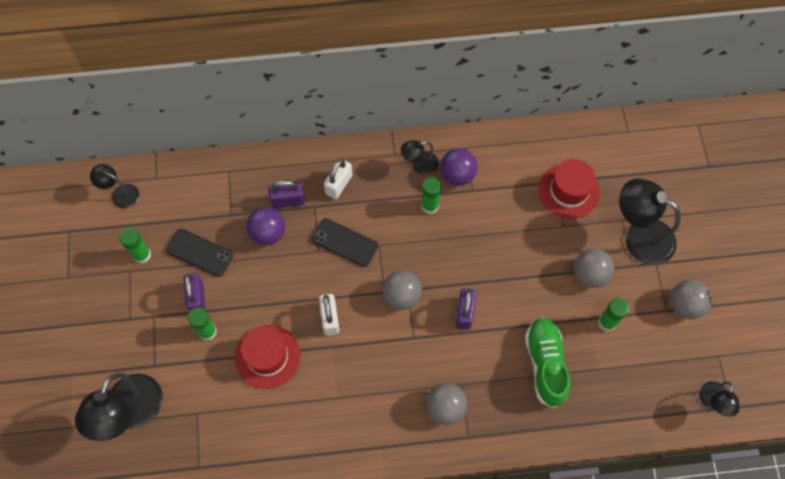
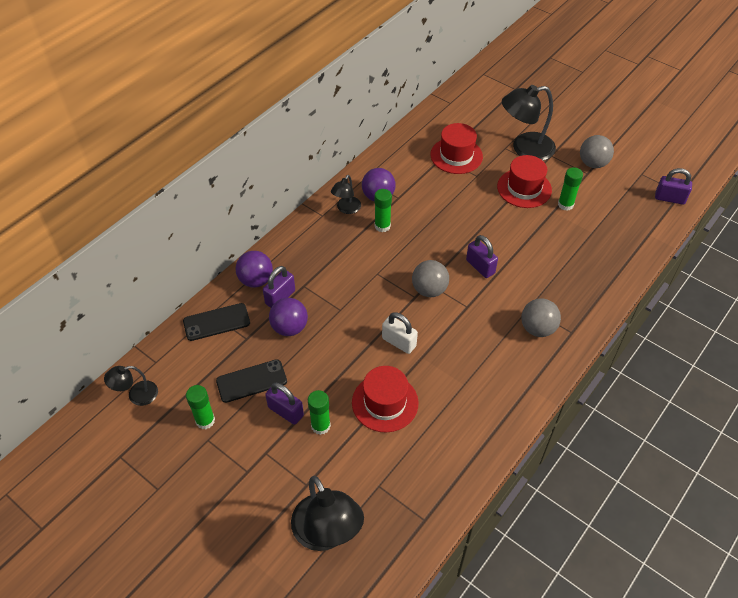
camera: 45 degrees left, 15 degrees down
black phone [311,218,378,267] -> black phone moved to [183,303,250,341]
white padlock [324,159,352,199] -> none
green shoe [525,318,570,408] -> none
grey ball [574,249,614,288] -> red hat [497,155,552,208]
black lamp [699,381,739,417] -> purple padlock [655,168,692,205]
none -> purple ball [235,251,273,287]

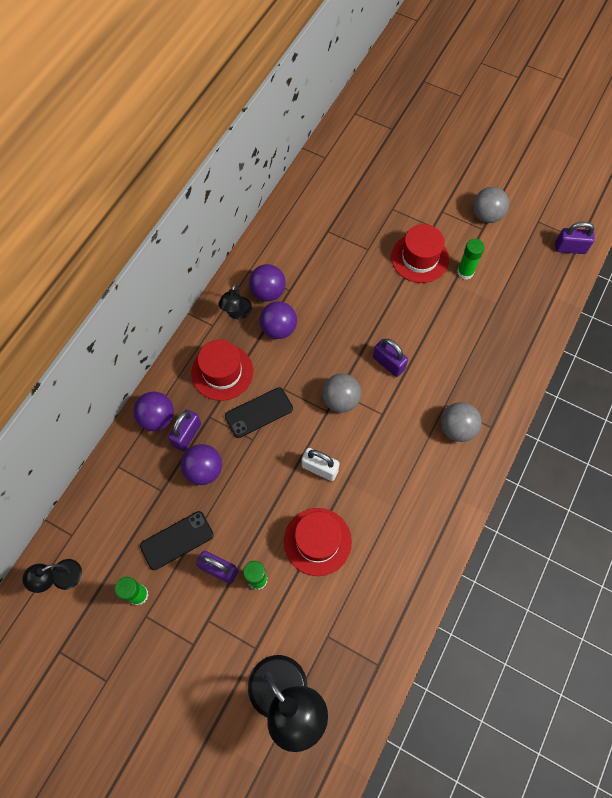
camera: 10 degrees left, 15 degrees up
black phone [183,303,250,341] -> black phone moved to [225,387,293,438]
green glue stick [374,189,392,232] -> purple ball [259,301,297,339]
red hat [430,123,483,174] -> red hat moved to [191,340,253,401]
black lamp [502,85,556,161] -> none

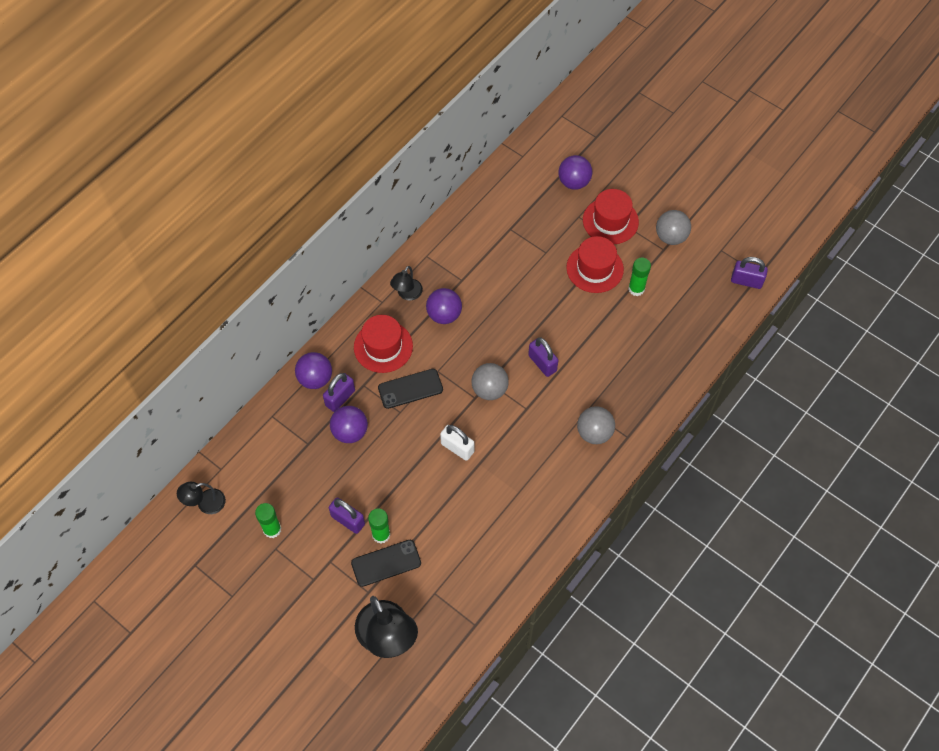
camera: 10 degrees right, 5 degrees down
black phone [140,511,214,570] -> black phone moved to [351,540,421,587]
purple ball [249,264,286,301] -> purple ball moved to [558,155,592,190]
red hat [284,508,352,576] -> red hat moved to [583,189,639,244]

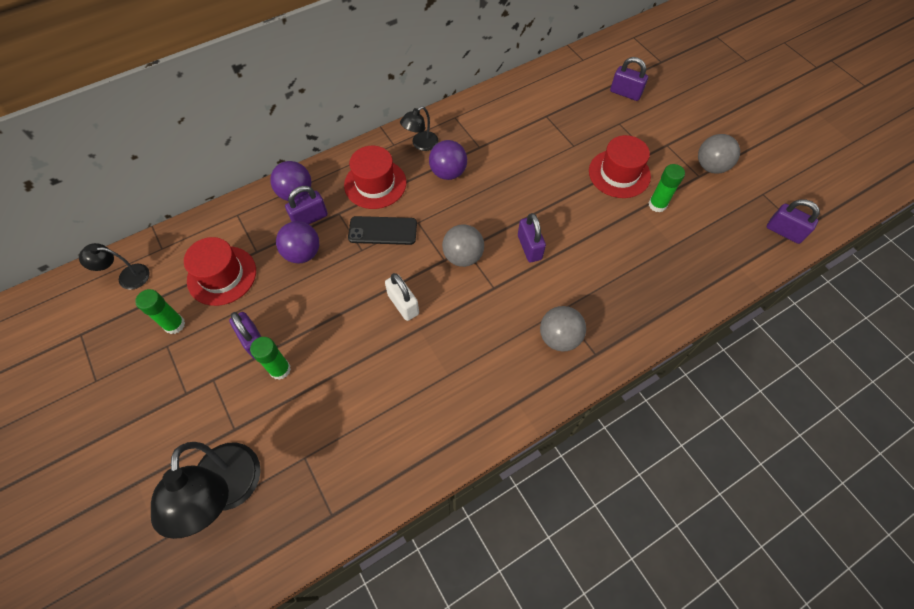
camera: 20 degrees right, 0 degrees up
black phone [351,540,421,587] -> none
purple ball [558,155,592,190] -> purple padlock [610,57,648,101]
red hat [583,189,639,244] -> red hat moved to [184,237,256,306]

